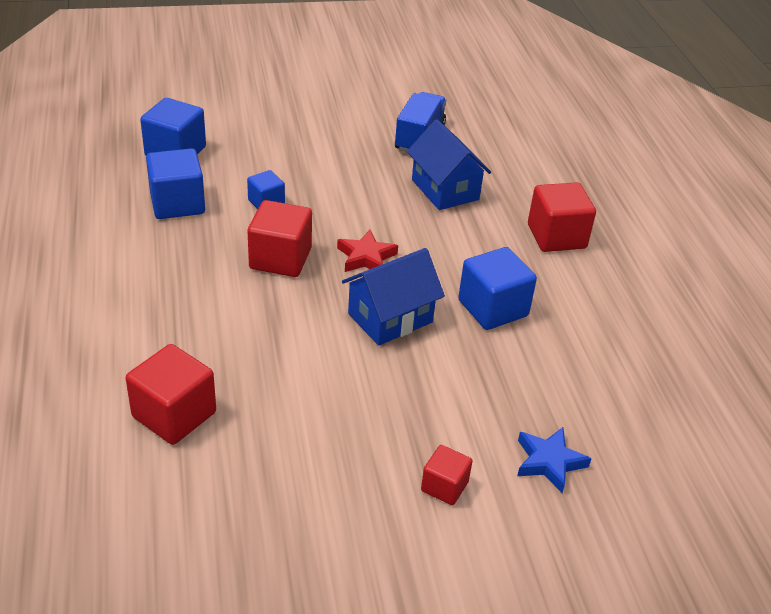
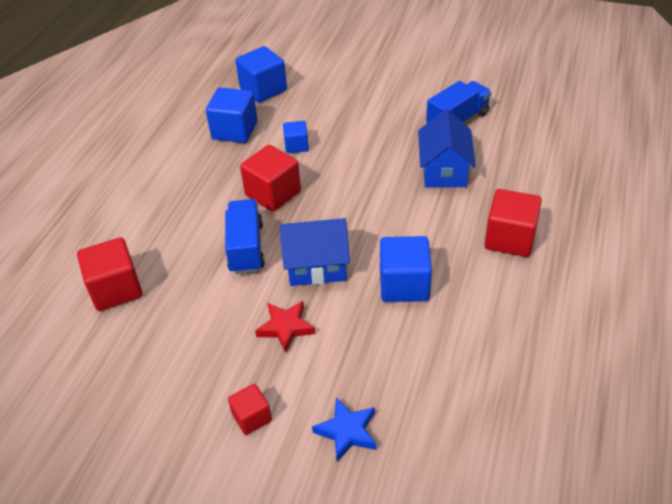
camera: 35 degrees right, 5 degrees up
red star [337,230,398,272] -> red star moved to [255,301,316,353]
none -> blue truck [225,199,265,274]

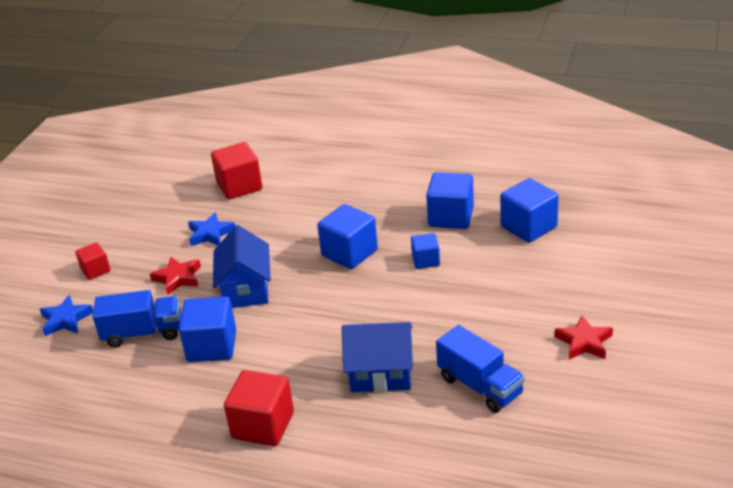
camera: 90 degrees right, 10 degrees down
blue truck [225,199,265,274] -> blue truck moved to [93,290,181,348]
red cube [240,145,301,212] -> blue cube [317,204,378,269]
none -> blue star [188,212,235,246]
none -> red star [554,315,613,359]

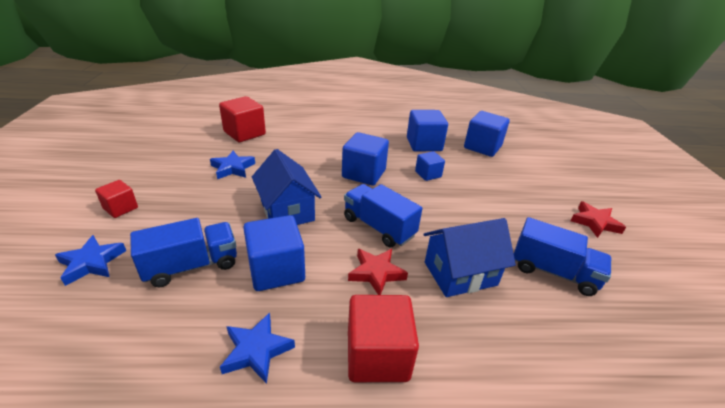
camera: 25 degrees left, 0 degrees up
red star [150,257,201,295] -> red star moved to [348,249,408,295]
none -> blue star [220,312,295,384]
none -> blue truck [344,184,422,247]

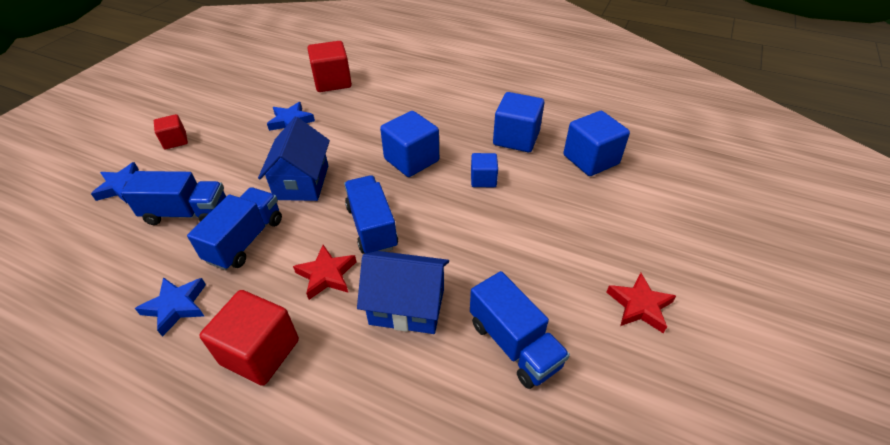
camera: 30 degrees right, 10 degrees up
blue cube [243,215,305,291] -> blue truck [187,187,282,270]

